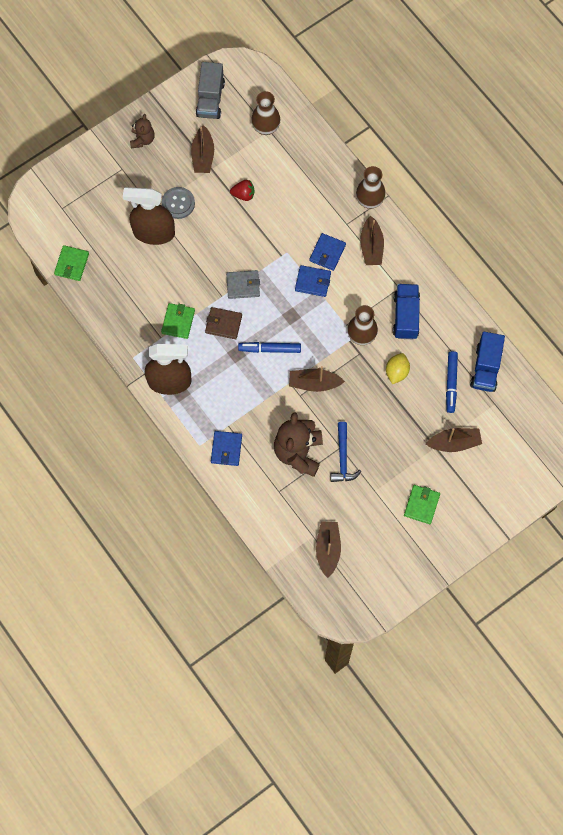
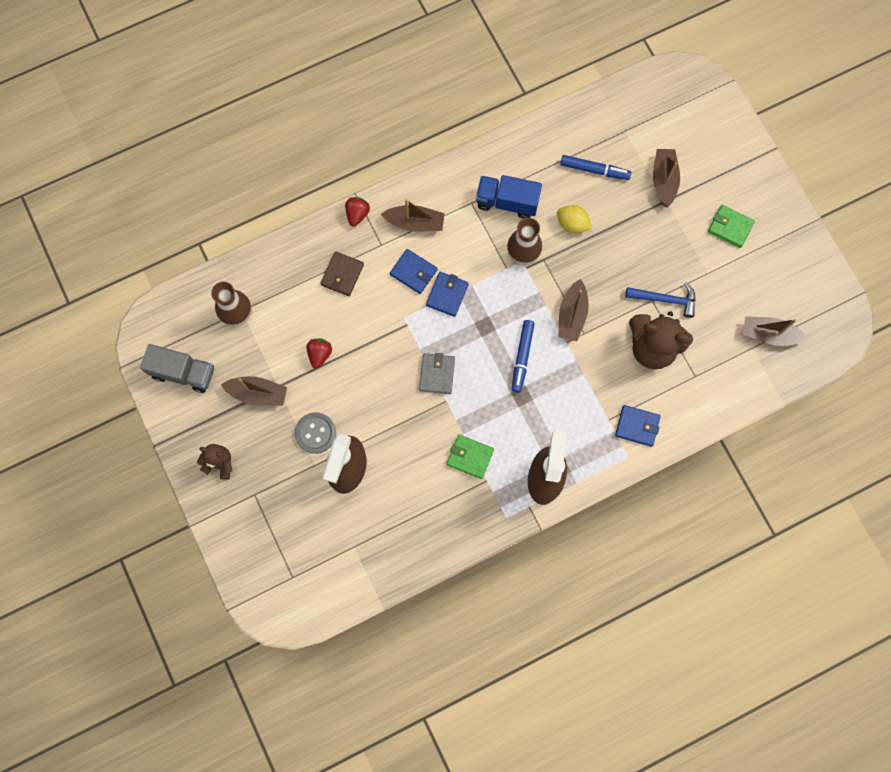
camera: 80 degrees left, 5 degrees up
green wallet [54,245,89,281] -> none
brown wallet [205,307,242,339] -> brown wallet moved to [320,251,364,296]
brown vase [356,166,386,209] -> red strawberry [345,197,370,227]
blue truck [470,332,505,392] -> none

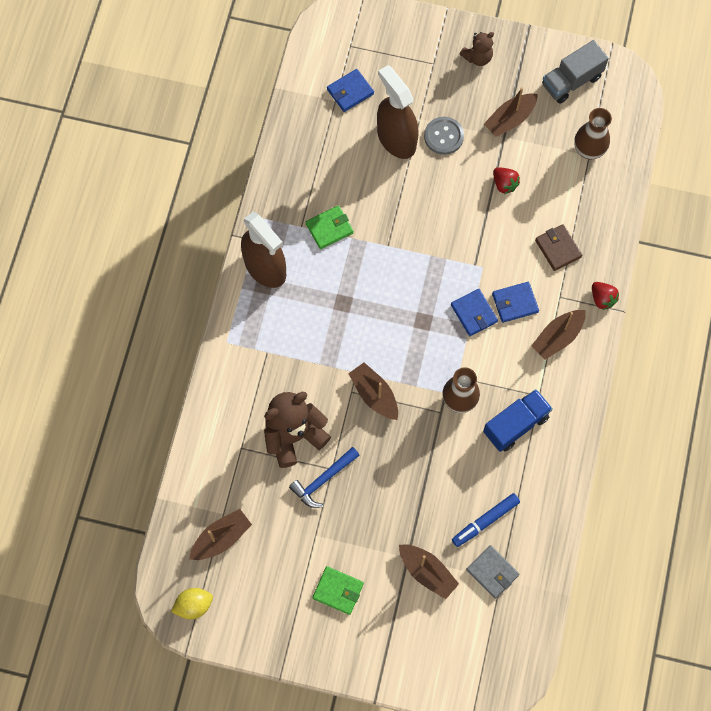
camera: 130 degrees right, 5 degrees down
grey wallet [419,353,455,394] -> grey wallet moved to [466,545,519,599]
blue marker [512,320,535,393] -> none
yellow lemon [557,205,592,233] -> yellow lemon moved to [171,588,213,619]
blue wallet [615,405,661,447] -> blue wallet moved to [327,69,374,112]
green wallet [708,205,755,248] -> green wallet turned 45 degrees clockwise [313,566,364,615]

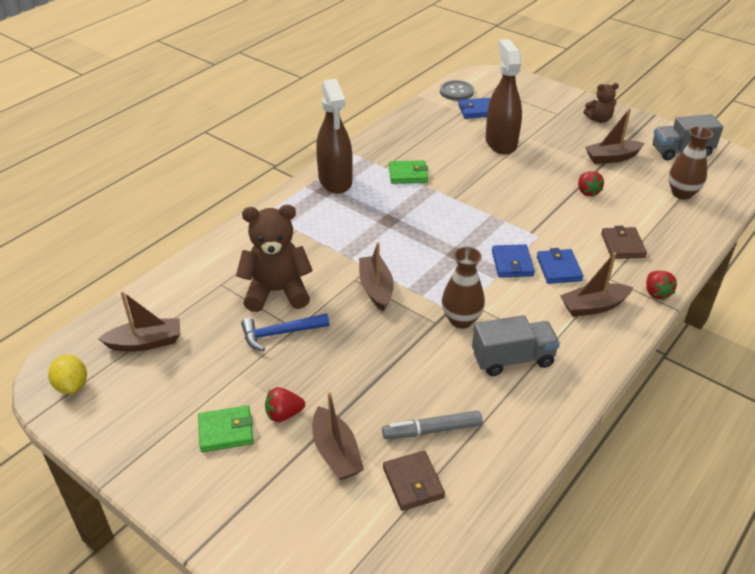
camera: 25 degrees right, 30 degrees down
yellow lemon [171,588,213,619] -> yellow lemon turned 60 degrees clockwise [48,355,87,394]
green wallet [313,566,364,615] -> green wallet turned 60 degrees counterclockwise [198,406,254,452]
grey button [424,117,464,155] -> grey button moved to [440,80,474,101]
blue marker [452,493,520,547] -> grey marker [382,410,482,439]
grey wallet [466,545,519,599] -> brown wallet [383,451,445,511]
blue truck [483,389,553,452] -> grey truck [472,315,560,376]
blue wallet [492,282,539,323] -> blue wallet turned 75 degrees clockwise [537,248,583,284]
none -> red strawberry [265,387,305,422]

